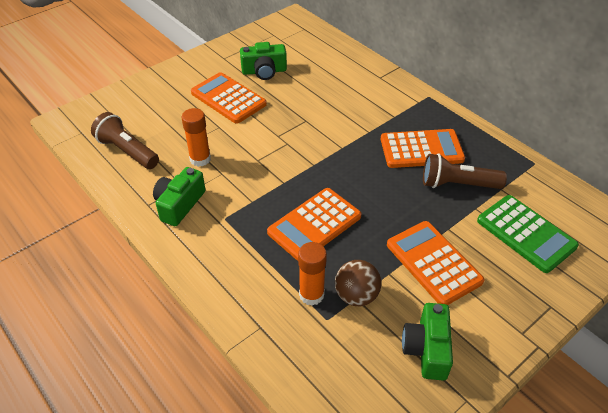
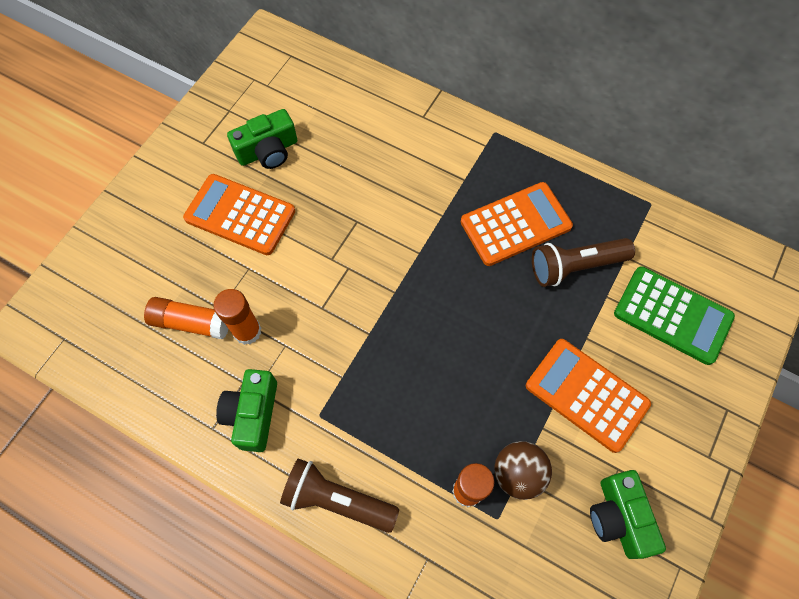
camera: 20 degrees left, 20 degrees up
brown flashlight [91,112,159,169] -> brown flashlight moved to [280,458,399,533]
orange calculator [267,188,361,261] -> none
none -> orange glue stick [144,297,229,339]

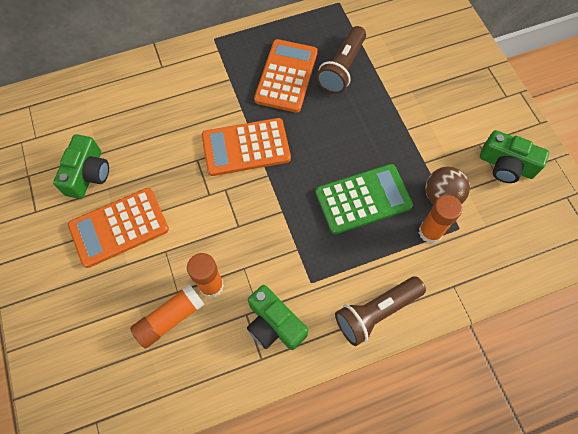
camera: 50 degrees left, 0 degrees up
orange calculator [526,339,651,453] -> orange calculator moved to [202,118,291,176]
green calculator [614,266,735,365] -> green calculator moved to [315,164,413,234]

